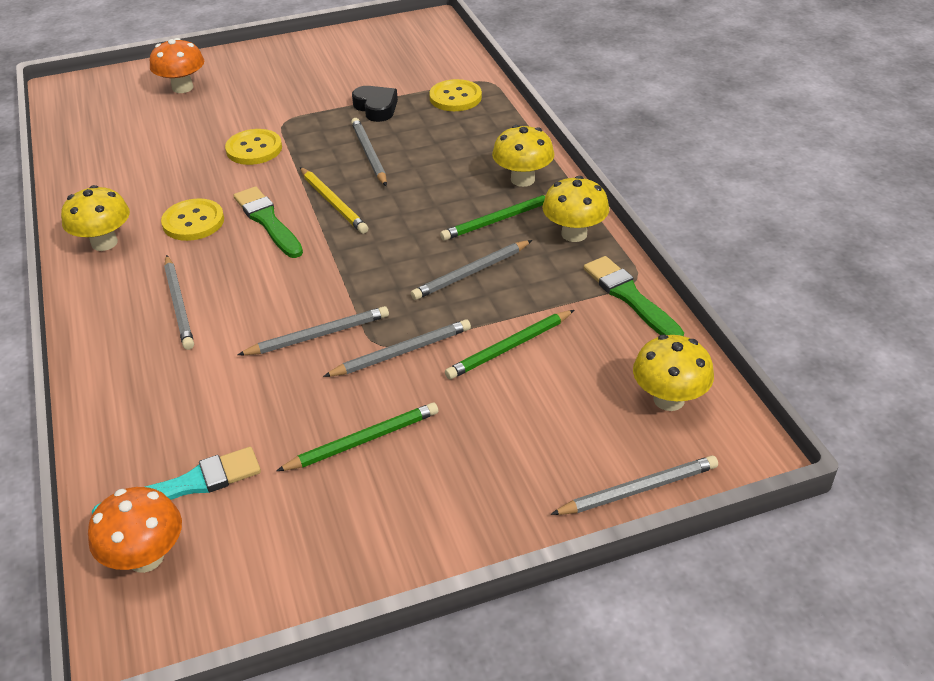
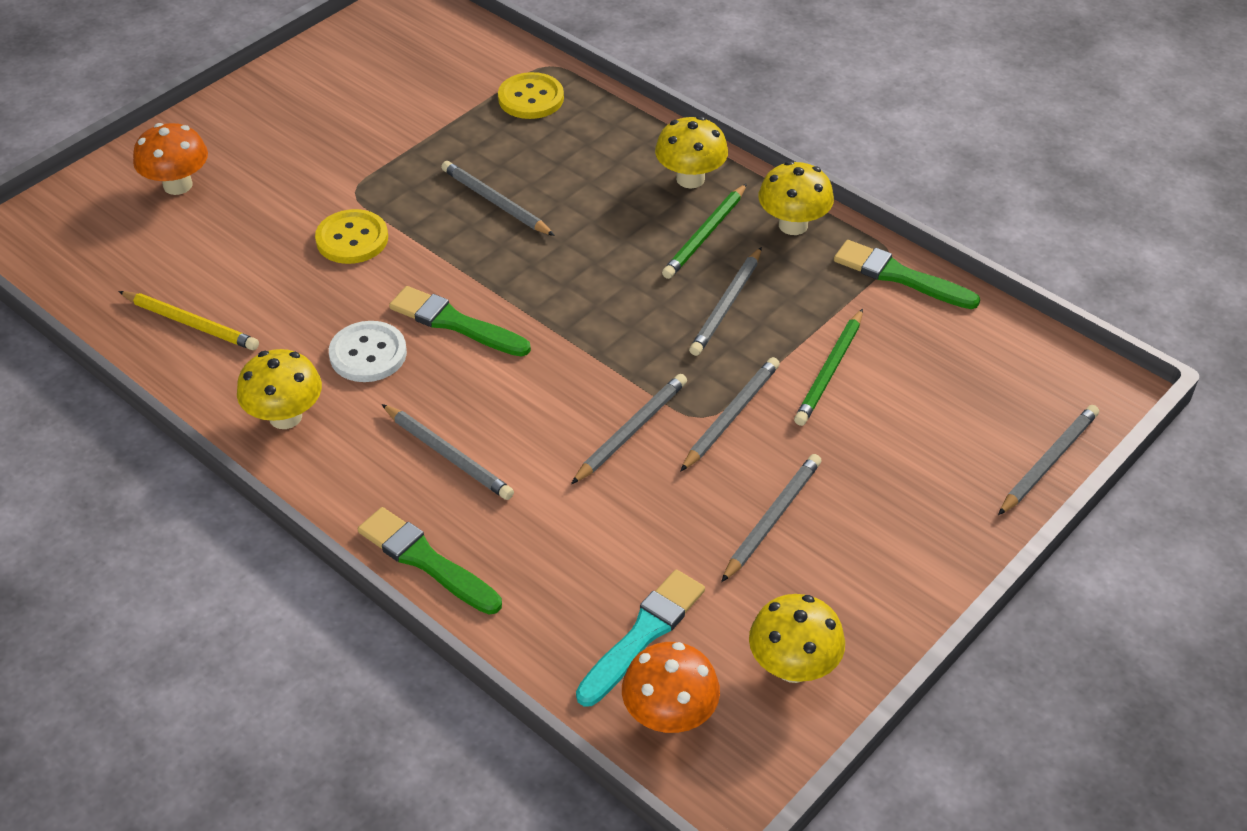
camera: 30 degrees left, 5 degrees up
yellow button [161,198,224,241] -> white button [329,321,407,382]
green pencil [276,403,438,471] -> grey pencil [721,454,821,582]
yellow pencil [300,167,368,234] -> yellow pencil moved to [118,291,259,350]
black heart [352,86,398,122] -> none
yellow mushroom [633,335,714,411] -> yellow mushroom moved to [749,594,845,683]
none -> green brush [358,507,502,615]

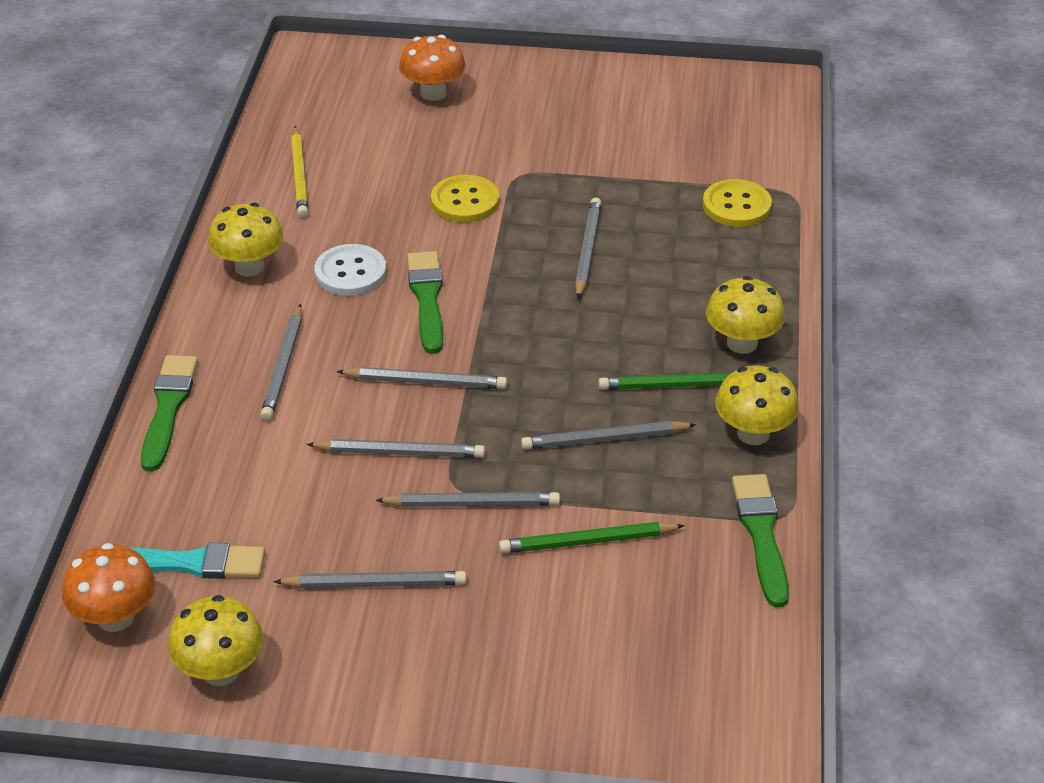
camera: 55 degrees right, 5 degrees down
grey pencil [998,405,1099,515] -> grey pencil moved to [336,367,507,389]

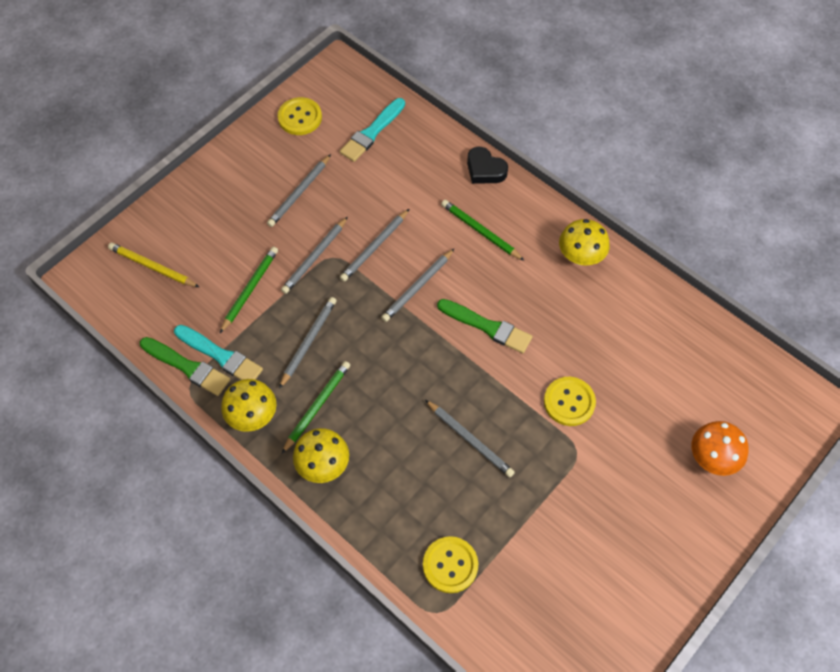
camera: 125 degrees right, 20 degrees up
orange mushroom [62,543,155,632] -> none
green brush [141,355,198,471] -> black heart [467,147,508,184]
yellow mushroom [168,595,264,686] -> yellow button [278,97,322,135]
grey pencil [260,304,302,421] -> green pencil [441,200,525,261]
yellow pencil [291,126,309,218] -> yellow pencil moved to [108,243,199,287]
white button [315,244,386,296] -> none
none -> turquoise brush [174,325,263,380]

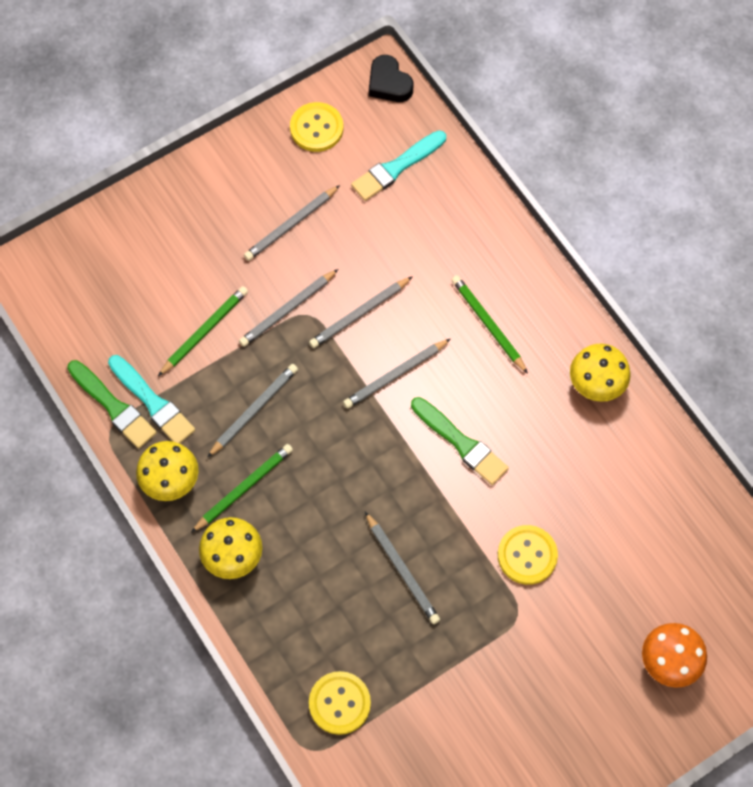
camera: 15 degrees right, 5 degrees up
yellow pencil [108,243,199,287] -> none
black heart [467,147,508,184] -> black heart moved to [369,55,413,102]

